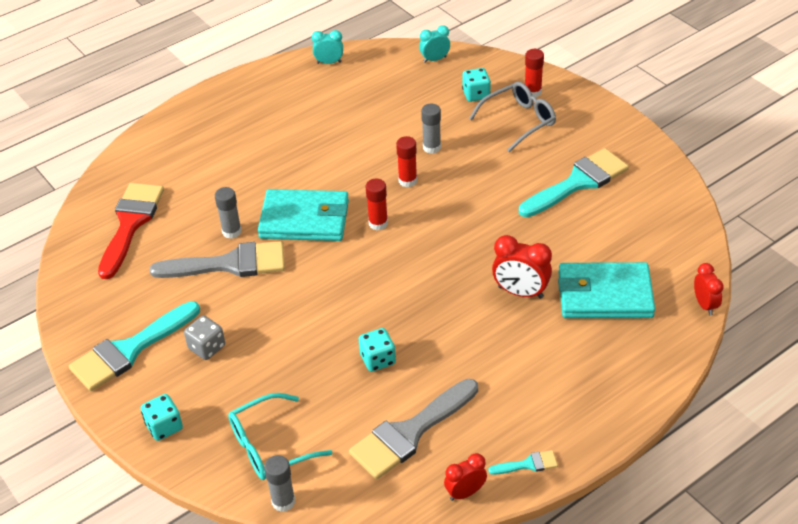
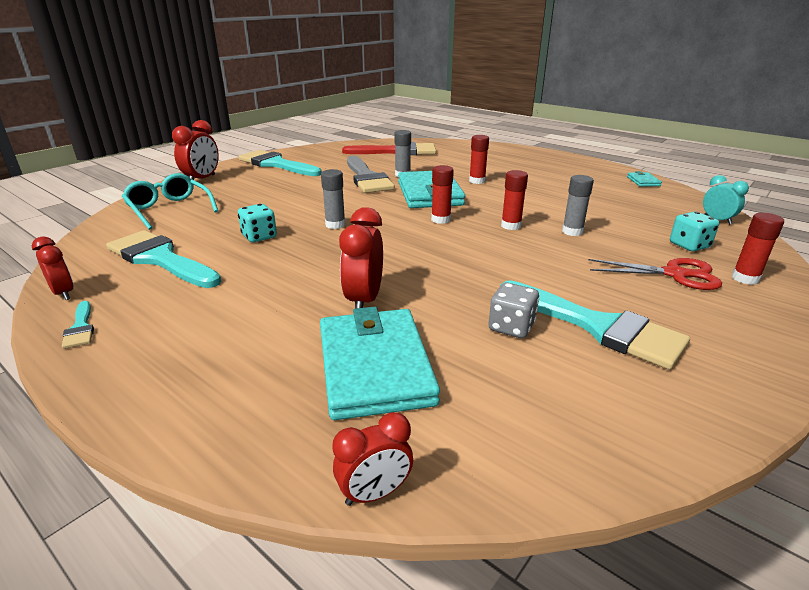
camera: 75 degrees right, 15 degrees down
turquoise dice [141,394,183,441] -> red clock [172,120,219,180]
grey dice [184,316,225,360] -> grey dice moved to [488,283,539,338]
grey glue stick [264,455,295,512] -> grey glue stick moved to [321,169,346,229]
turquoise clock [311,30,343,64] -> turquoise wallet [627,171,662,187]
grey brush [349,379,478,479] -> turquoise brush [106,230,221,288]
grey glasses [469,81,556,152] -> red scissors [588,258,722,290]
none -> red glue stick [469,135,489,184]

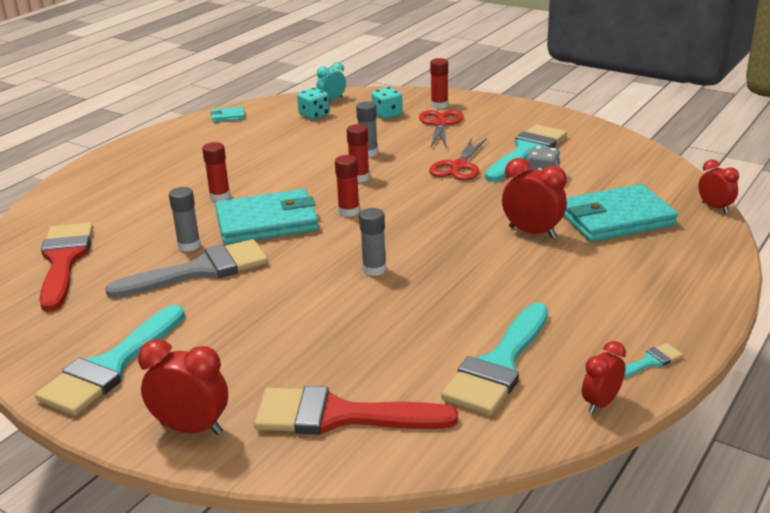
camera: 95 degrees left, 0 degrees up
turquoise glasses [122,173,218,230] -> red brush [254,386,458,434]
turquoise dice [238,204,277,242] -> turquoise dice moved to [297,88,329,120]
red clock [339,207,383,309] -> red clock turned 150 degrees counterclockwise [502,158,567,239]
none -> red scissors [429,138,487,181]

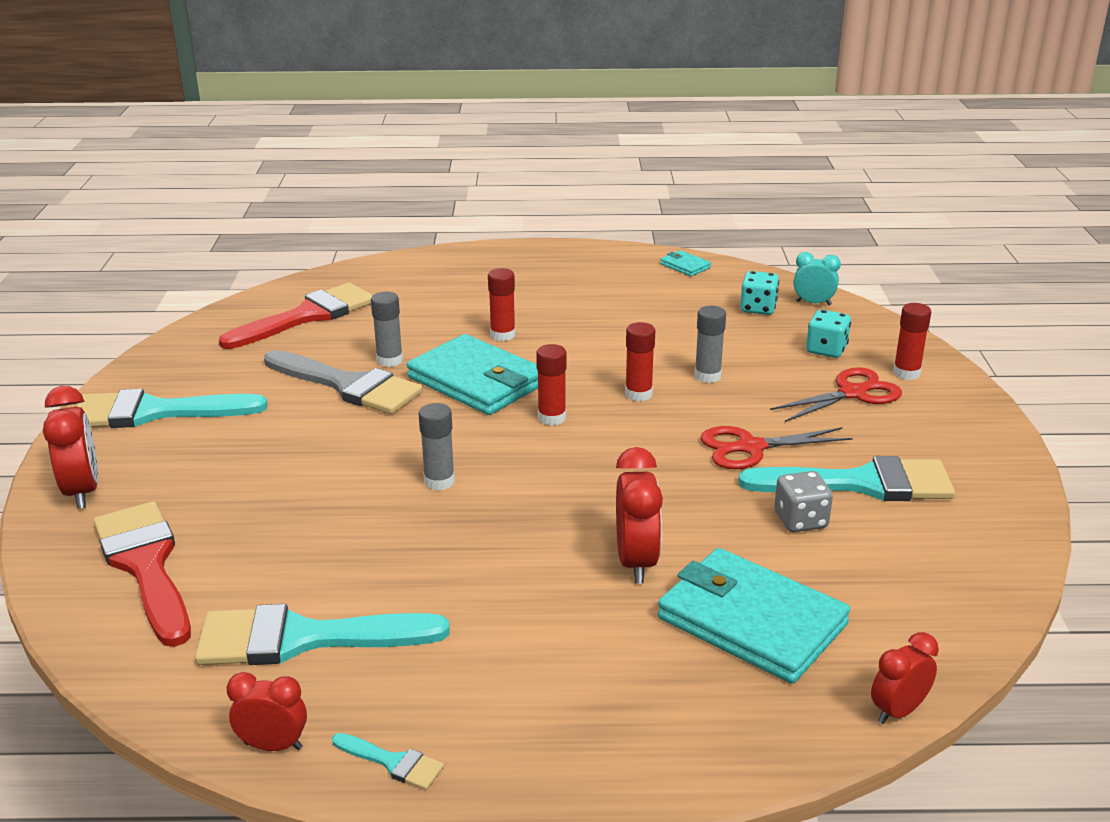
camera: 55 degrees right, 0 degrees up
red clock [698,159,739,214] -> red clock turned 150 degrees counterclockwise [871,632,939,724]

